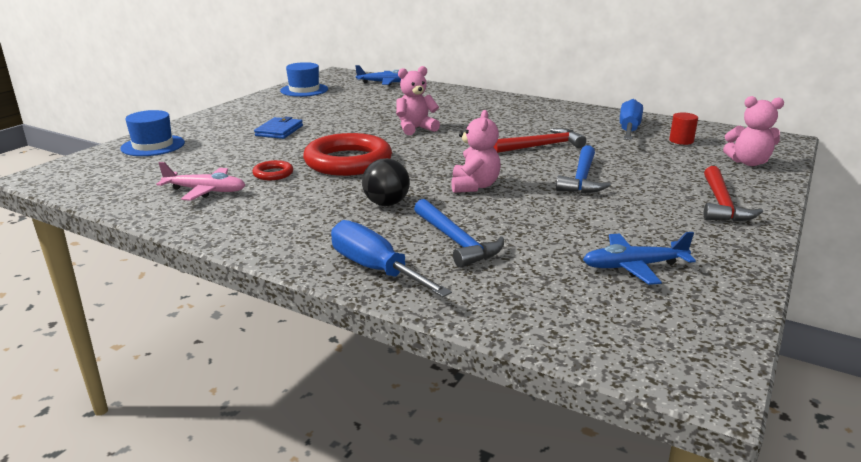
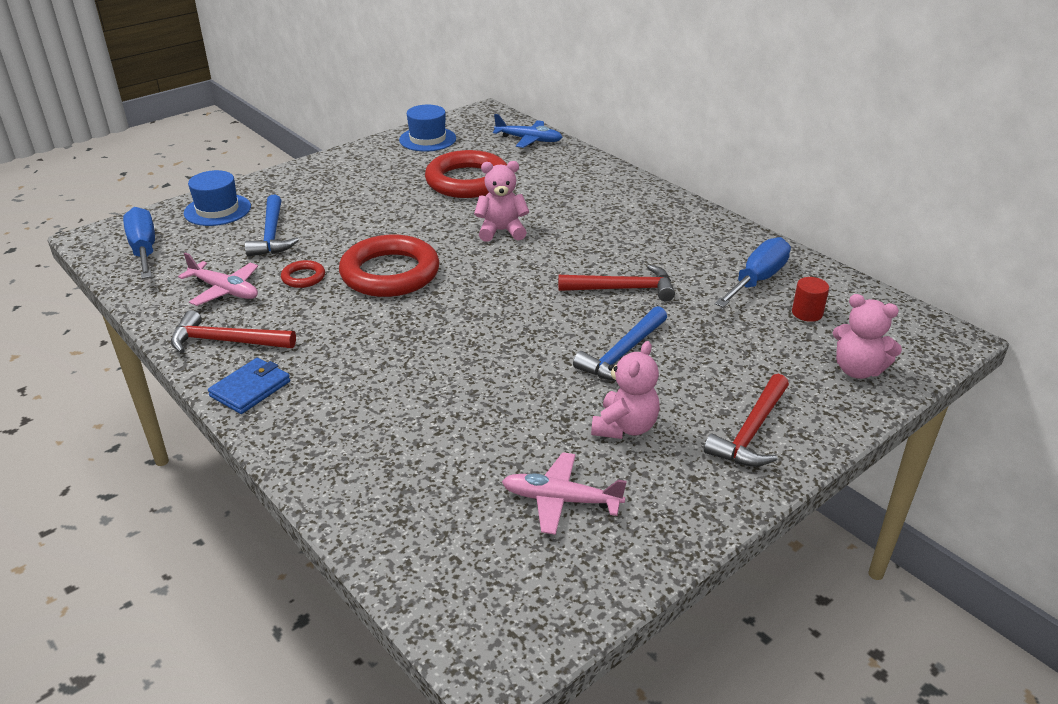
camera: 20 degrees right, 10 degrees up
blue wallet [254,117,303,139] -> blue wallet moved to [208,358,290,414]
blue screwdriver [331,220,452,297] -> blue screwdriver moved to [123,207,155,279]
black ball [362,158,410,206] -> none
blue hammer [414,199,504,268] -> blue hammer moved to [245,195,299,257]
pink teddy bear [451,110,501,193] -> pink teddy bear moved to [591,341,660,439]
blue plane [583,232,696,285] -> pink plane [502,452,627,535]
none -> red hammer [171,310,296,353]
none -> red ring [425,150,507,198]

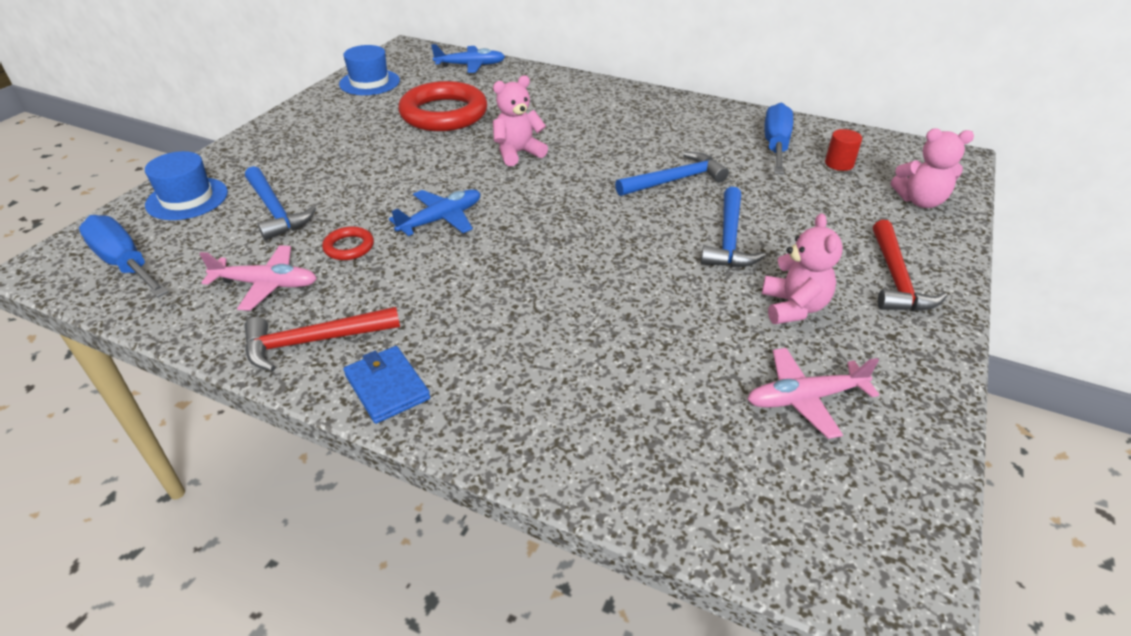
camera: 25 degrees left, 5 degrees up
blue wallet [208,358,290,414] -> blue wallet turned 45 degrees counterclockwise [344,346,430,424]
red ring [339,235,439,297] -> blue plane [389,189,480,236]
red hammer [558,264,675,301] -> blue hammer [615,152,729,196]

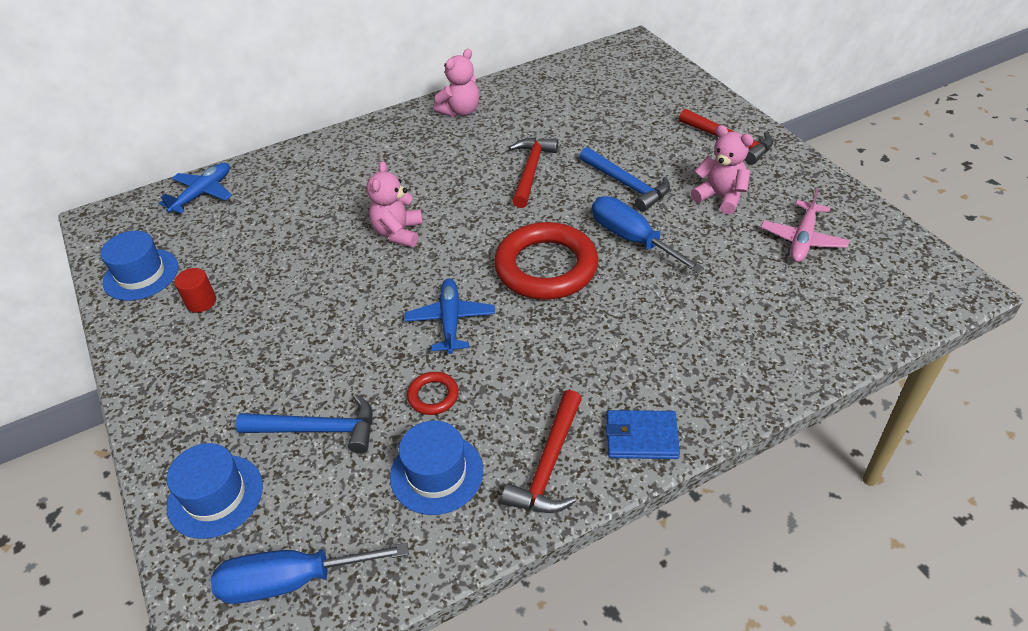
camera: 50 degrees left, 5 degrees up
pink plane [199,245,317,311] -> blue hat [390,421,483,515]
red ring [398,81,487,131] -> red ring moved to [494,222,598,300]
blue hammer [615,152,729,196] -> red hammer [509,137,558,208]
blue screwdriver [764,103,793,174] -> blue screwdriver moved to [592,196,704,274]
red cylinder [825,129,862,171] -> red cylinder moved to [175,268,216,313]
pink teddy bear [891,128,974,208] -> pink teddy bear moved to [433,49,479,117]

